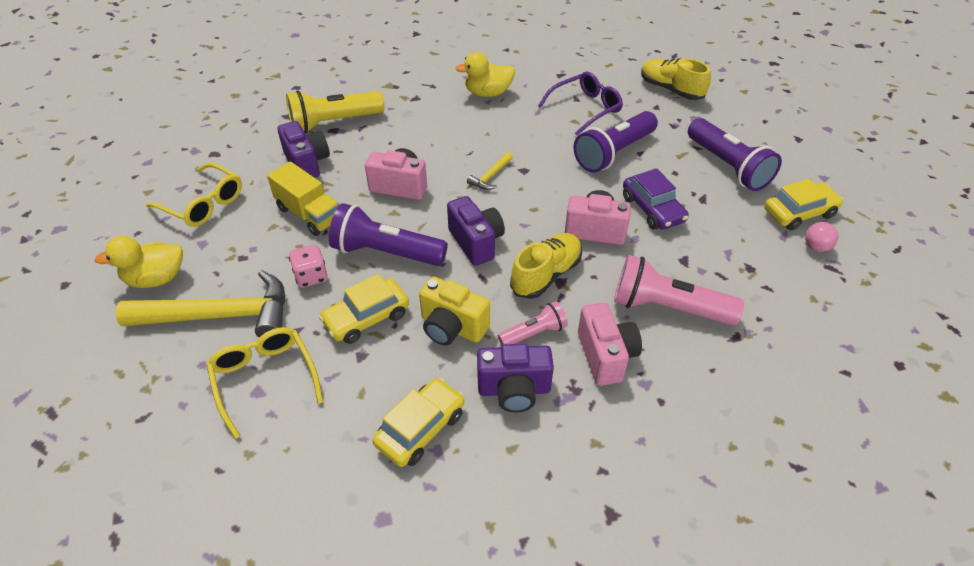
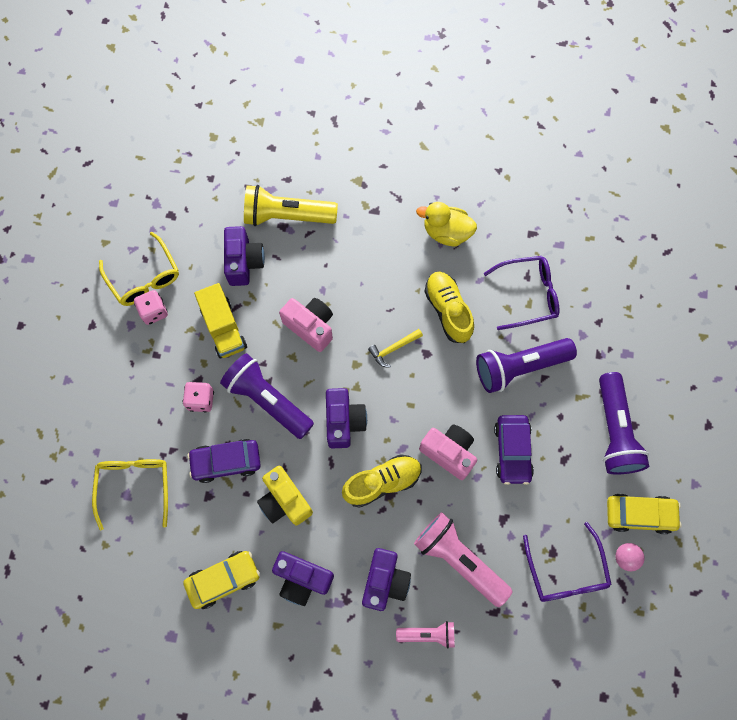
camera: 25 degrees right, 25 degrees up
yellow duck [95,236,183,288] -> none
yellow hammer [116,270,285,337] -> none
yellow car [319,274,409,344] -> purple car [187,439,261,483]
pink flashlight [498,301,568,345] -> pink flashlight moved to [396,621,455,649]
pink camera [578,303,642,386] -> purple camera [362,548,411,611]
yellow shoe [641,58,711,100] -> yellow shoe moved to [424,271,474,343]
none -> pink dice [134,290,168,325]
none -> purple glasses [523,522,612,602]

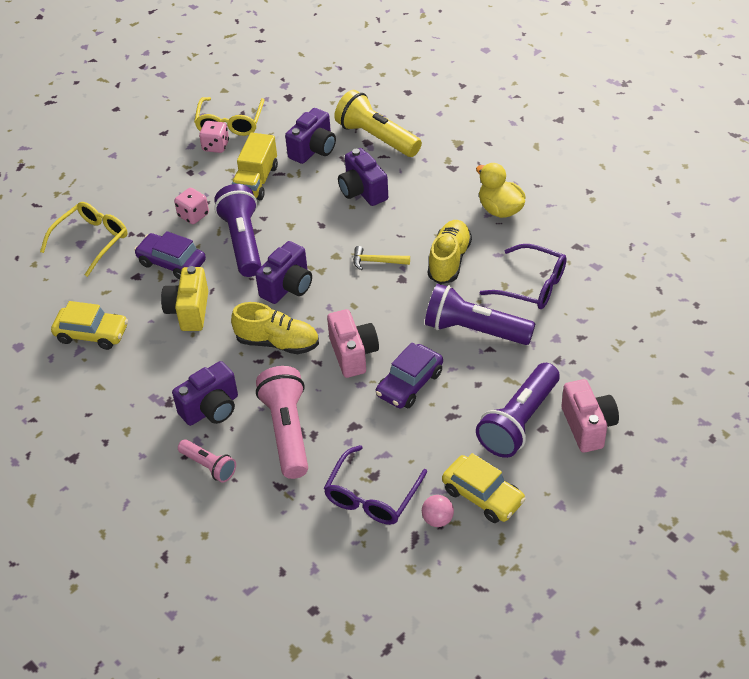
camera: 40 degrees right, 25 degrees down
purple camera [272,551,334,606] -> purple camera moved to [338,148,388,206]
pink camera [279,298,333,352] -> pink camera moved to [561,379,619,452]

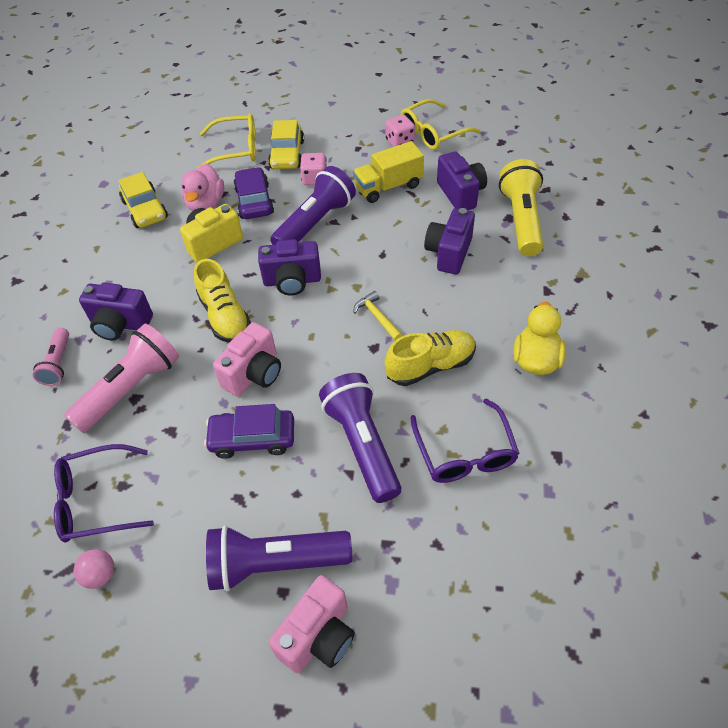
camera: 50 degrees right, 5 degrees up
purple camera [285,108,336,164] -> purple camera turned 105 degrees counterclockwise [437,152,487,210]
yellow car [442,453,526,523] -> yellow car moved to [268,120,304,169]
none -> pink duck [181,163,224,211]

